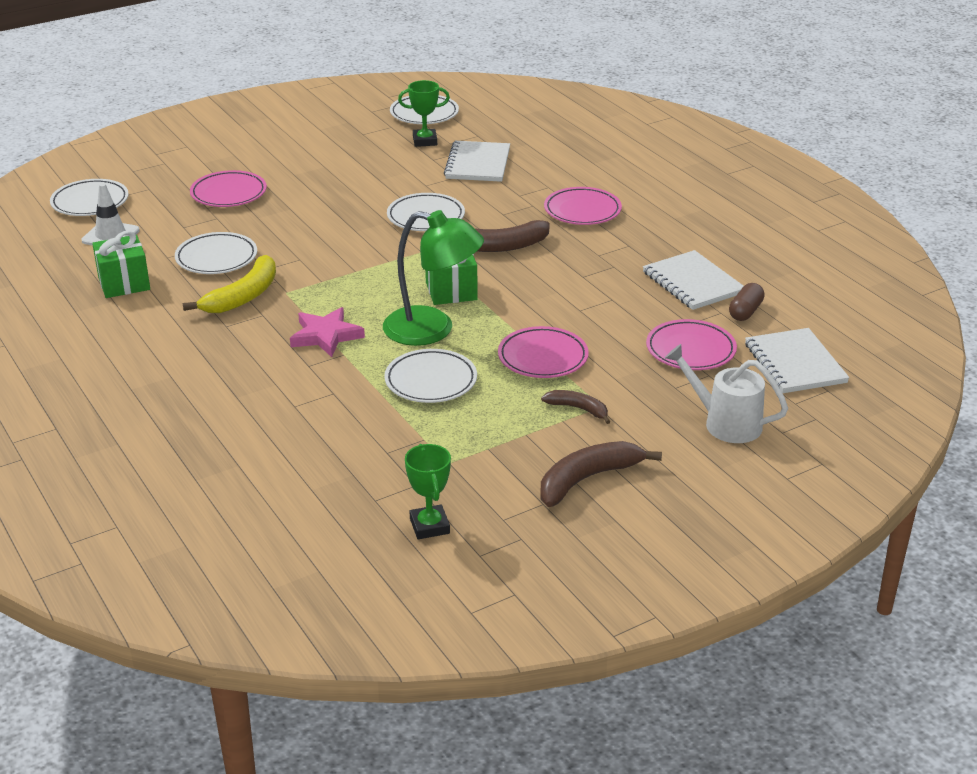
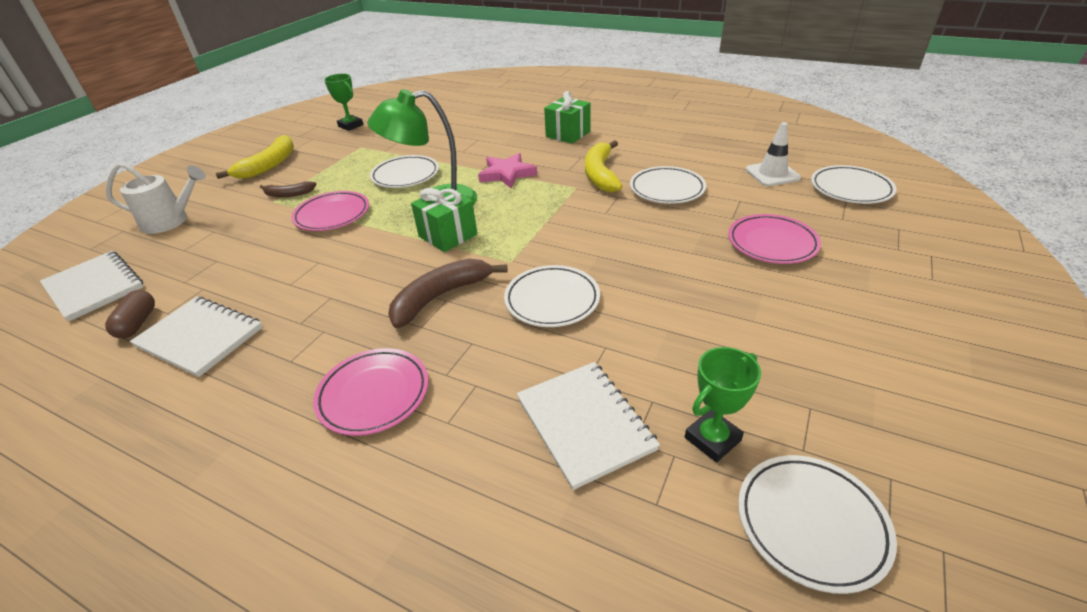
camera: 150 degrees right, 5 degrees up
green gift [92,231,150,298] -> green gift moved to [544,91,590,144]
brown banana [540,441,662,507] -> yellow banana [216,135,294,179]
pink plate [646,319,737,370] -> none

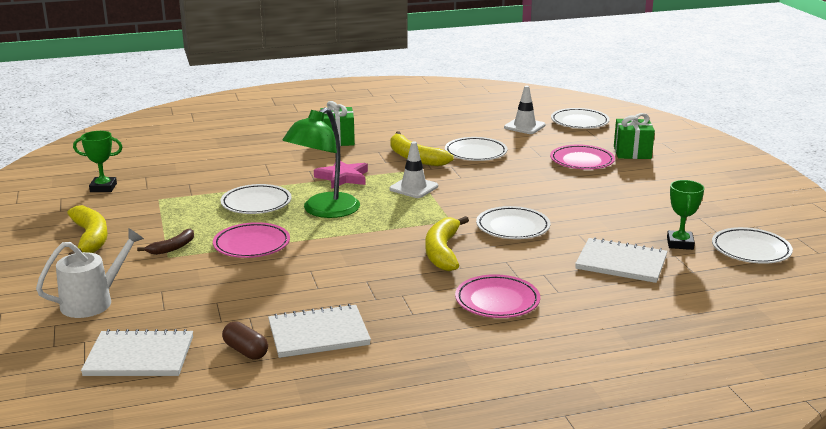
camera: 45 degrees left, 15 degrees down
brown banana [388,258,507,328] -> yellow banana [425,216,469,271]
green gift [411,187,477,252] -> green gift moved to [614,113,655,159]
none -> white traffic cone [389,142,438,198]

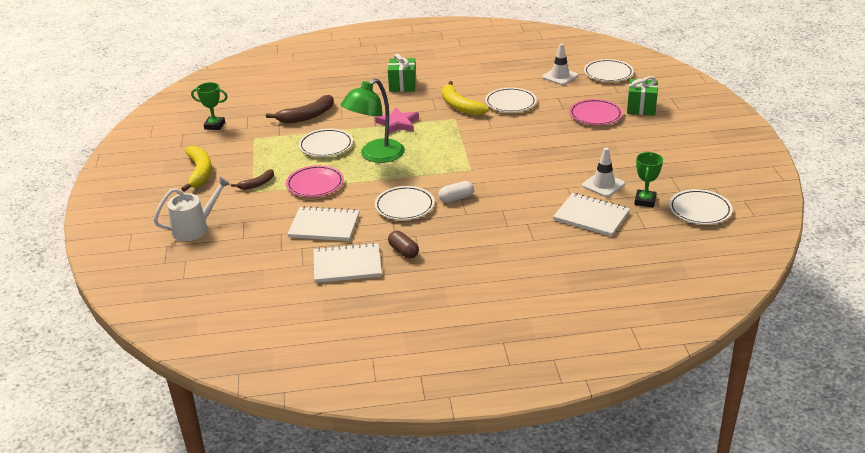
camera: 10 degrees right, 10 degrees up
white notebook [81,329,193,376] -> white notebook moved to [287,206,359,241]
brown capsule [222,321,268,359] -> brown capsule moved to [388,231,419,258]
white traffic cone [389,142,438,198] -> white traffic cone moved to [582,148,625,197]
yellow banana [425,216,469,271] -> white capsule [439,181,474,203]
pink plate [455,274,540,318] -> none
white plate [476,206,550,239] -> white plate moved to [375,186,435,220]
none -> brown banana [266,95,334,123]

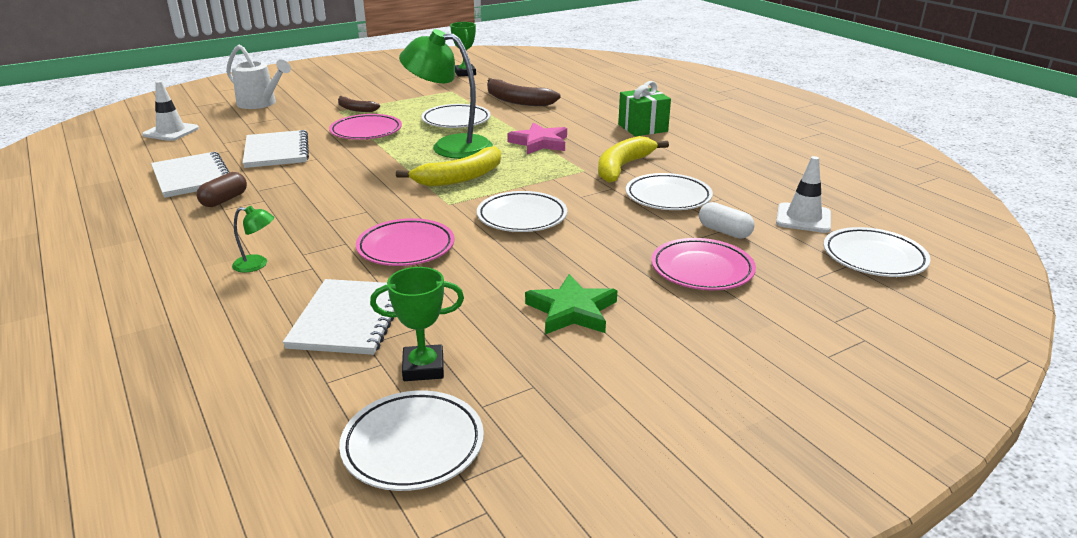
camera: 65 degrees right, 5 degrees down
yellow banana [181,146,212,192] -> yellow banana moved to [396,146,501,187]
white plate [375,186,435,220] -> white plate moved to [477,191,567,232]
white capsule [439,181,474,203] -> white capsule moved to [699,202,755,239]
white traffic cone [582,148,625,197] -> white traffic cone moved to [142,81,199,141]
green gift [627,76,658,116] -> none
none -> green lamp [232,206,274,273]
none -> pink plate [356,218,455,266]
none -> green star [525,274,617,334]

